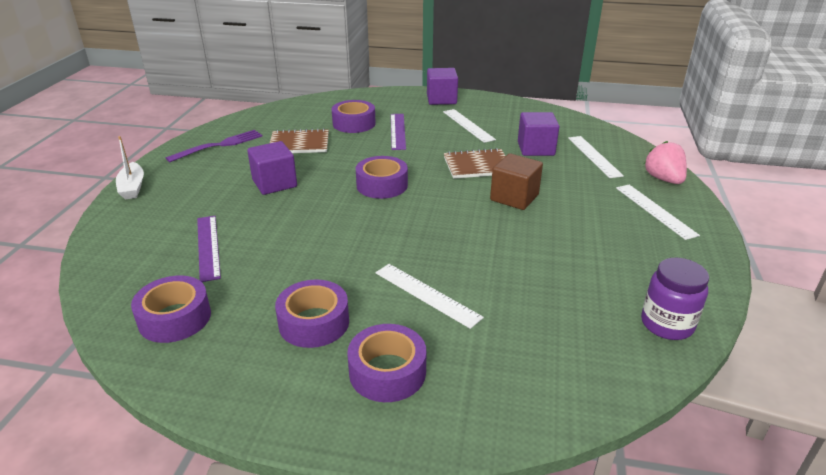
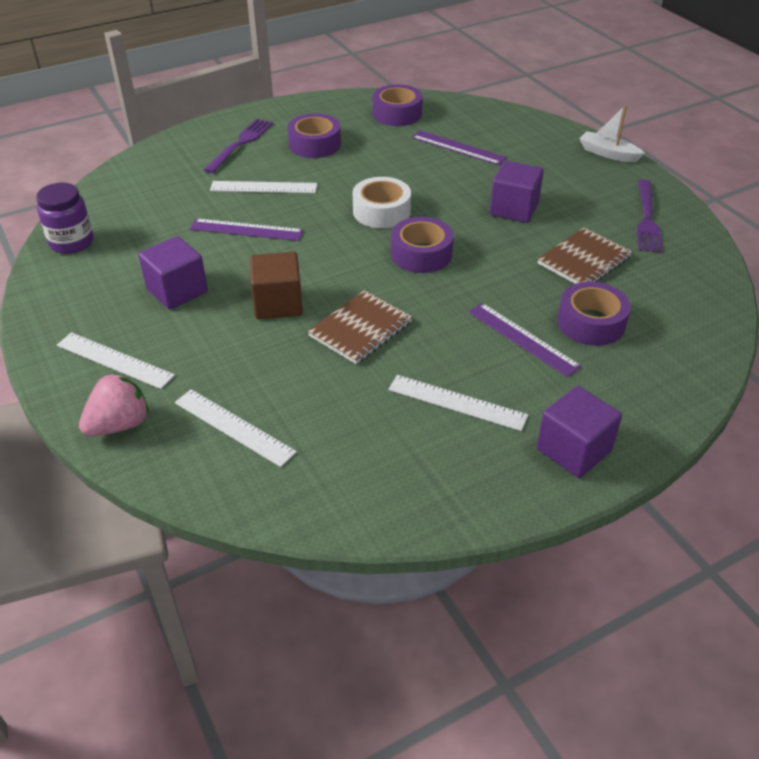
camera: 140 degrees right, 10 degrees up
purple tape [347,324,426,402] -> purple fork [204,119,273,173]
purple cube [518,112,559,156] -> purple cube moved to [138,236,208,310]
pink strawberry [644,141,687,184] -> pink strawberry turned 75 degrees counterclockwise [79,373,149,436]
none -> purple ruler [190,218,303,241]
none -> white tape [353,177,411,228]

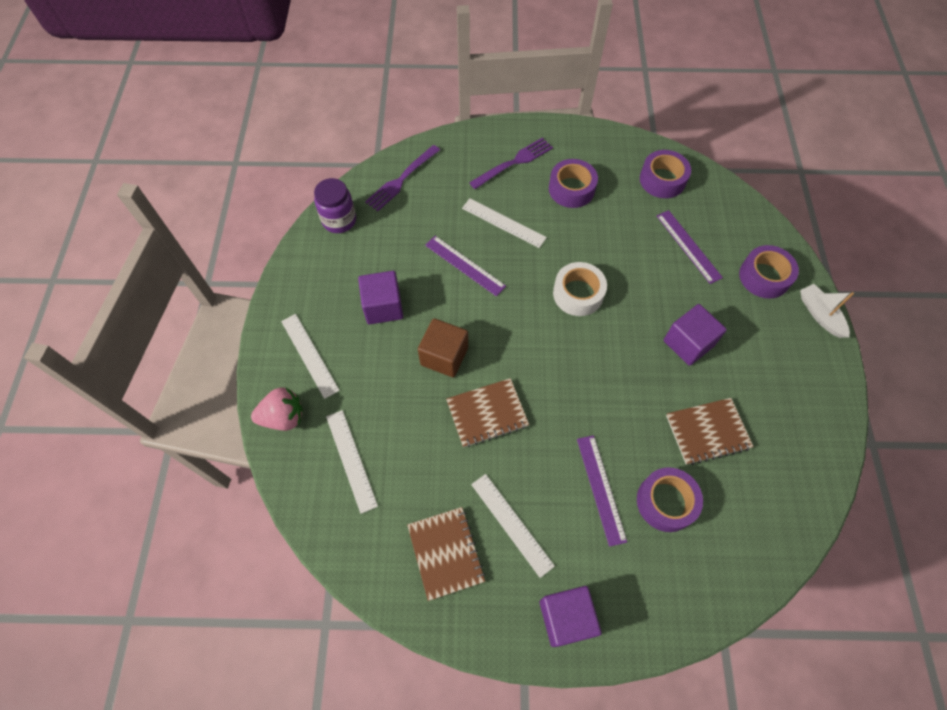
camera: 30 degrees right, 20 degrees up
purple tape [391,217,454,273] -> purple tape moved to [739,245,799,299]
purple fork [637,179,662,253] -> purple fork moved to [365,145,440,211]
none -> brown notebook [407,507,485,601]

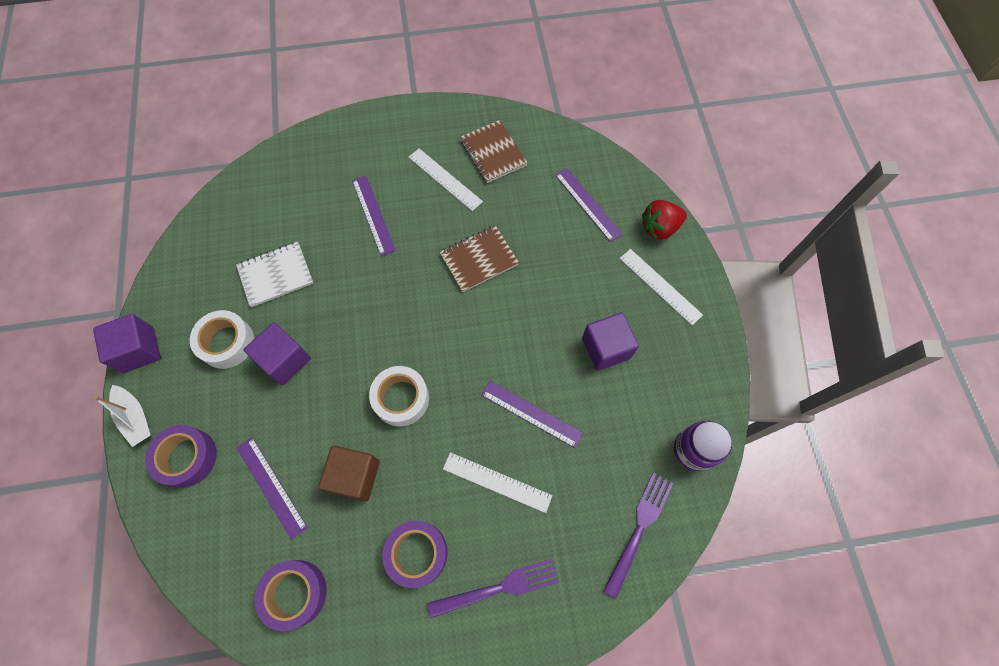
camera: 170 degrees right, 5 degrees up
pink strawberry [251,387,303,431] -> red strawberry [642,200,687,240]
white ruler [326,410,378,514] -> purple ruler [555,168,623,242]
brown cube [418,318,468,377] -> brown cube moved to [318,446,380,501]
purple fork [469,137,553,189] -> purple fork turned 150 degrees counterclockwise [427,559,559,618]
purple cube [540,586,602,647] -> purple cube moved to [93,314,161,373]
purple tape [637,467,703,532] -> none
brown notebook [666,398,754,465] -> white notebook [236,242,314,307]
none -> white tape [190,310,254,369]

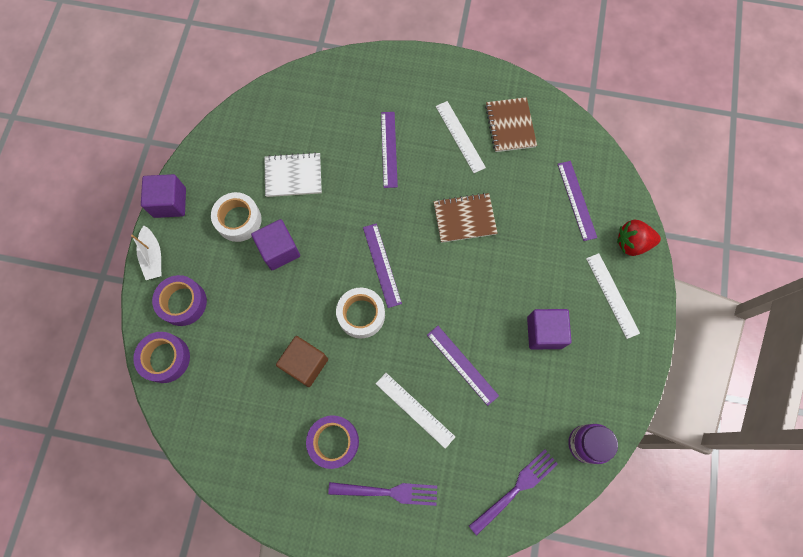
camera: 20 degrees right, 5 degrees up
purple ruler [237,437,308,540] -> purple ruler moved to [363,223,402,308]
purple tape [255,560,327,631] -> purple tape moved to [133,332,190,383]

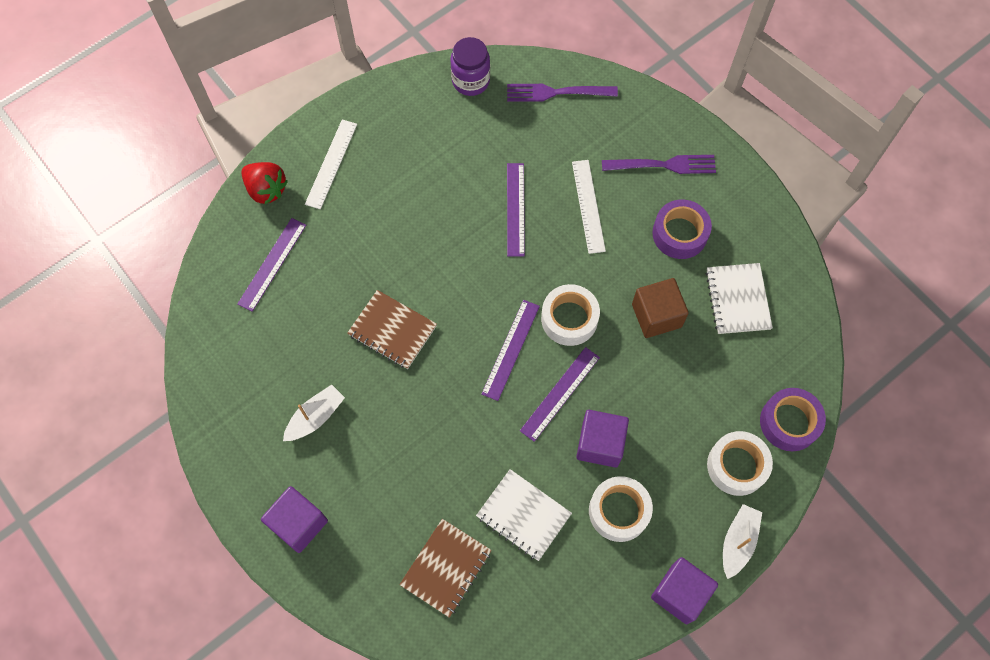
camera: 140 degrees left, 5 degrees down
purple tape [152,275,207,326] -> white tape [707,431,773,496]
purple fork [328,482,437,506] -> purple fork turned 135 degrees clockwise [602,155,716,174]
purple ruler [381,112,398,188] -> purple ruler moved to [520,347,600,442]
white ruler [436,101,486,173] -> white boat [283,385,345,441]
brown notebook [485,97,537,152] -> brown notebook moved to [399,519,492,618]
purple cube [527,309,572,349] -> purple cube moved to [261,486,328,553]
none -> white notebook [706,263,773,334]

